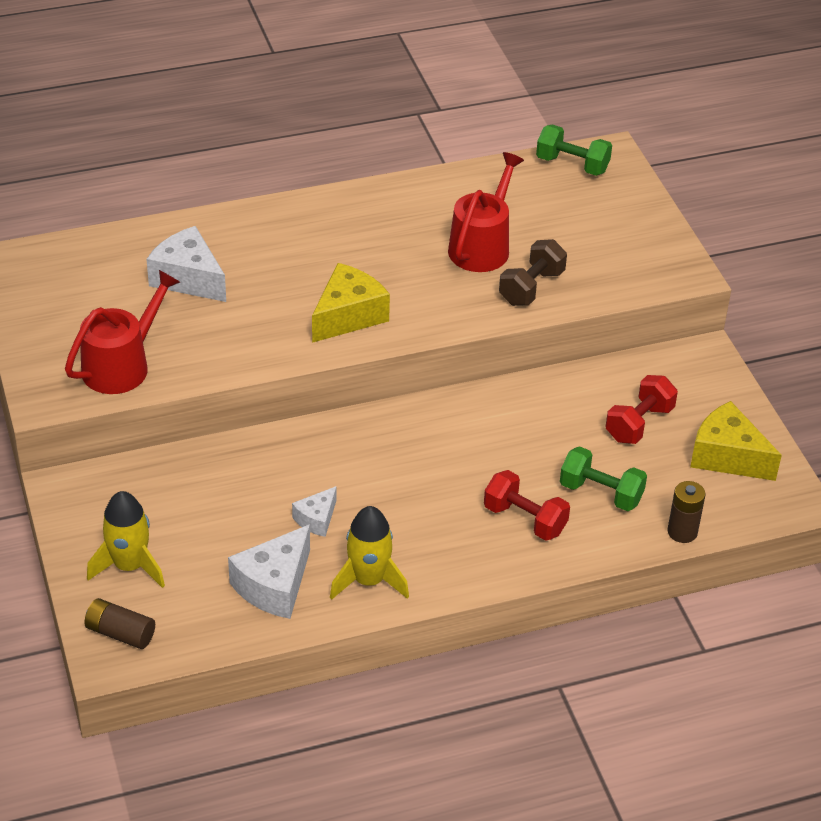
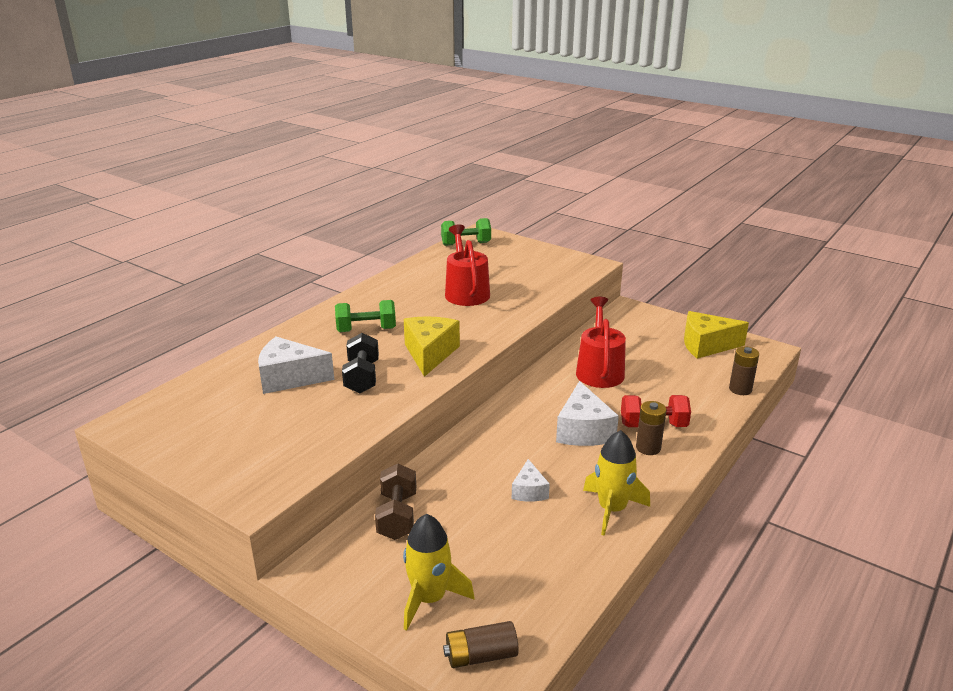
camera: 35 degrees left, 15 degrees down
red watering can [65,270,180,394] -> red watering can moved to [576,297,626,388]
white cheese [228,524,310,619] -> white cheese moved to [556,381,619,446]
brown dumbbell [499,239,567,306] -> brown dumbbell moved to [375,464,416,540]
green dumbbell [560,446,647,511] -> green dumbbell moved to [335,300,396,332]
red dumbbell [606,375,678,444] -> none
none -> black dumbbell [342,333,379,393]
none -> brown battery [636,401,666,455]

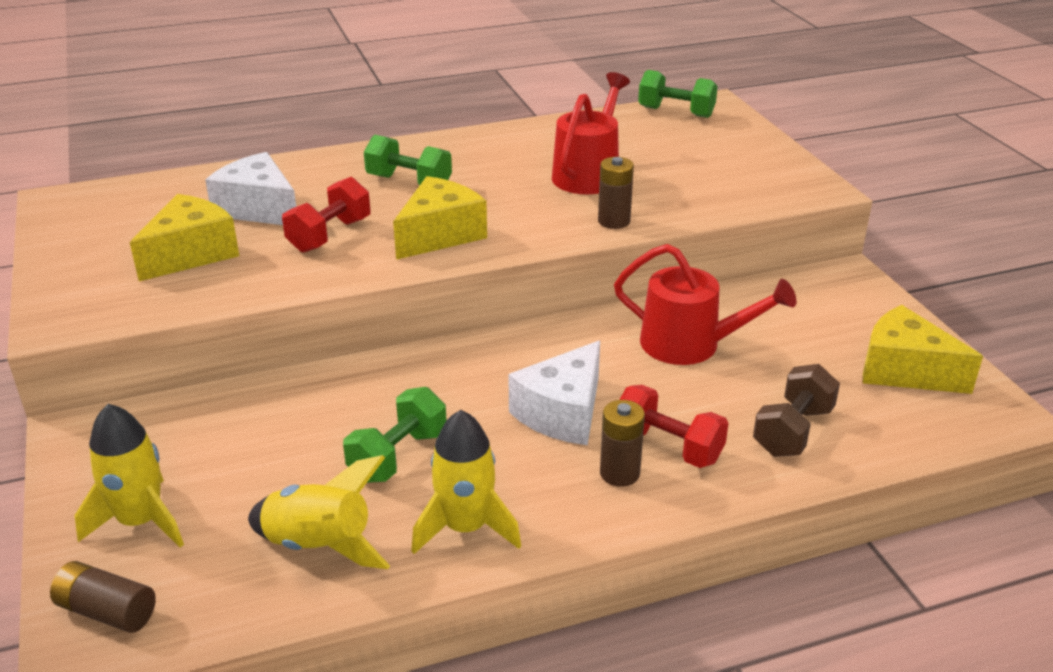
camera: 35 degrees right, 5 degrees up
black dumbbell [342,333,379,393] -> red dumbbell [282,177,371,252]
brown dumbbell [375,464,416,540] -> brown dumbbell moved to [753,364,840,457]
white cheese [512,459,550,502] -> green dumbbell [343,387,447,483]
red watering can [576,297,626,388] -> red watering can turned 75 degrees clockwise [614,244,796,365]
brown battery [729,346,759,395] -> brown battery moved to [598,157,634,229]
none -> yellow cheese [130,194,239,281]
none -> yellow rocket [248,455,390,569]

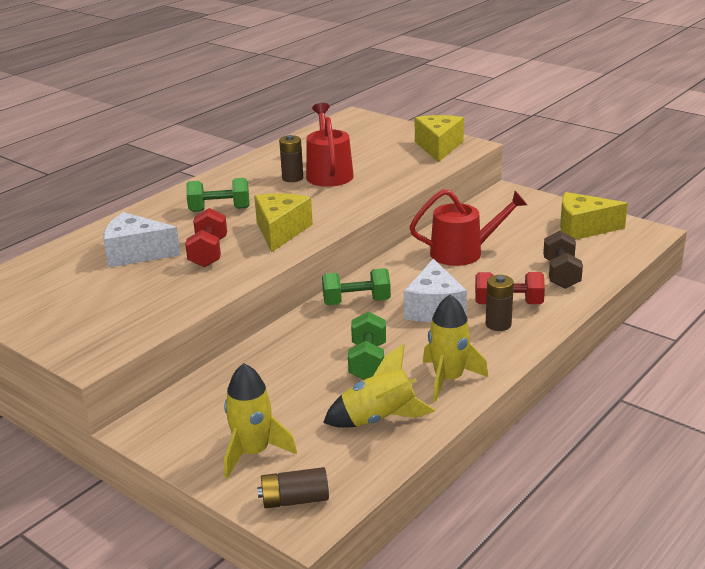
camera: 30 degrees left, 5 degrees down
yellow cheese [130,194,239,281] -> yellow cheese moved to [415,115,464,162]
brown battery [598,157,634,229] -> brown battery moved to [279,135,303,182]
green dumbbell [638,70,718,118] -> green dumbbell moved to [322,268,391,305]

